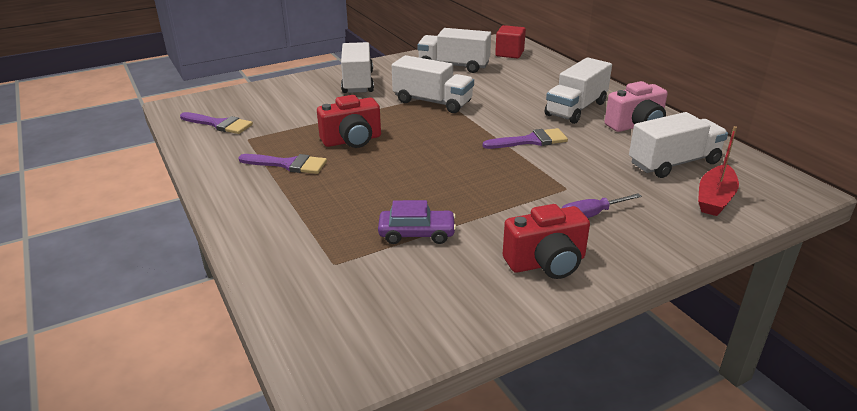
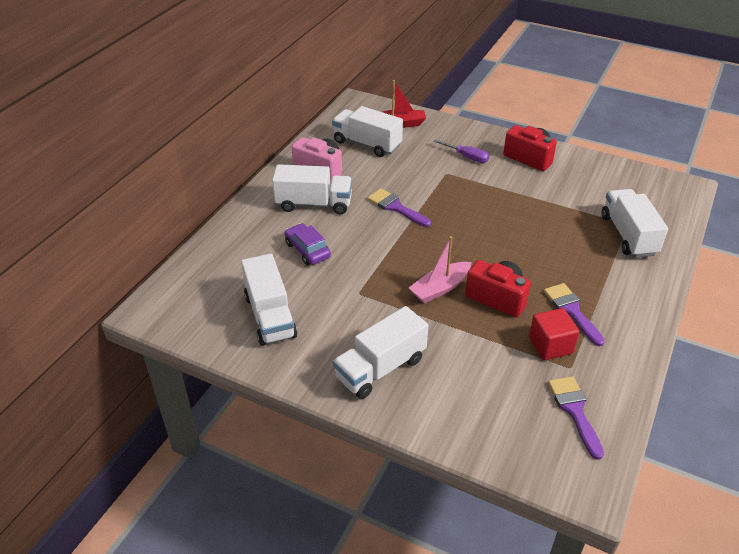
camera: 125 degrees left, 10 degrees up
purple car [378,200,456,244] -> purple car moved to [285,223,331,265]
white truck [392,55,474,113] -> white truck moved to [602,189,668,258]
red cube [495,25,526,59] -> red cube moved to [529,308,579,360]
none -> pink boat [409,236,472,303]

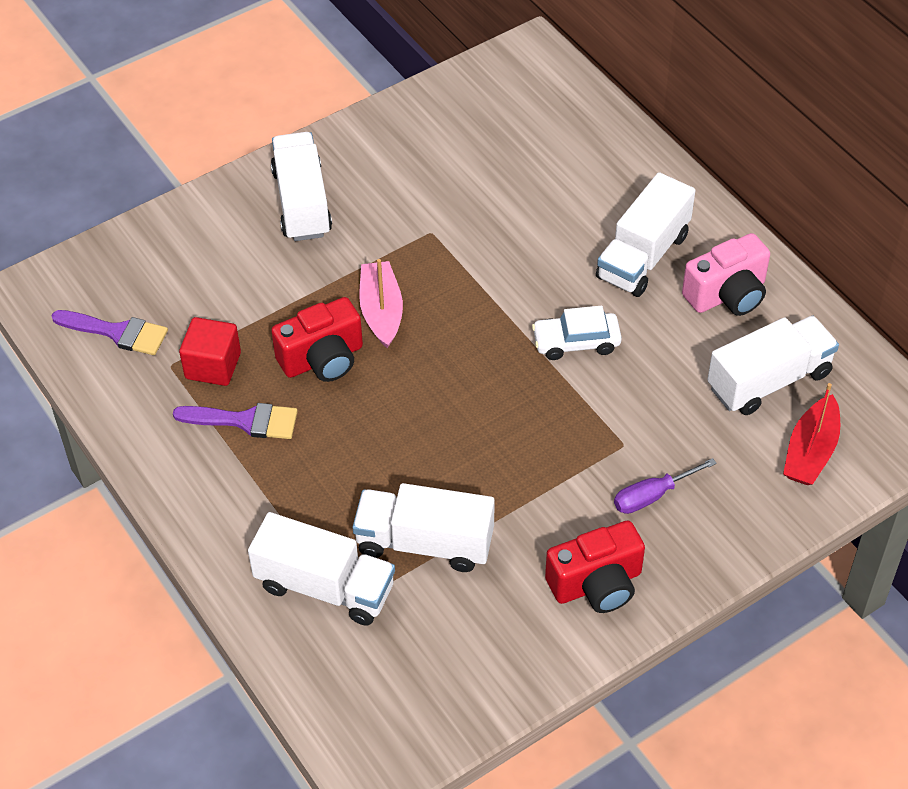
camera: 120 degrees right, 10 degrees up
white truck [241,254,297,346] -> white truck moved to [353,483,495,572]
purple car [285,223,331,265] -> none
purple brush [367,189,431,227] -> white car [532,306,622,360]

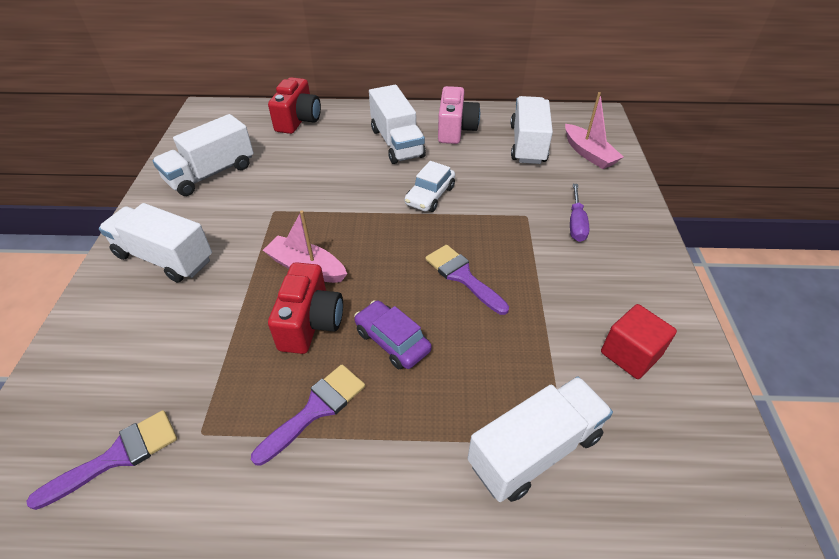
camera: 55 degrees left, 5 degrees down
red cube [179,317,241,386] -> red cube moved to [601,304,677,379]
white truck [353,483,495,572] -> white truck moved to [152,114,254,196]
red camera [545,521,645,613] -> red camera moved to [268,77,321,134]
red boat [783,383,840,485] -> pink boat [565,92,623,169]
none -> purple car [354,300,432,369]
none -> purple brush [425,245,509,315]

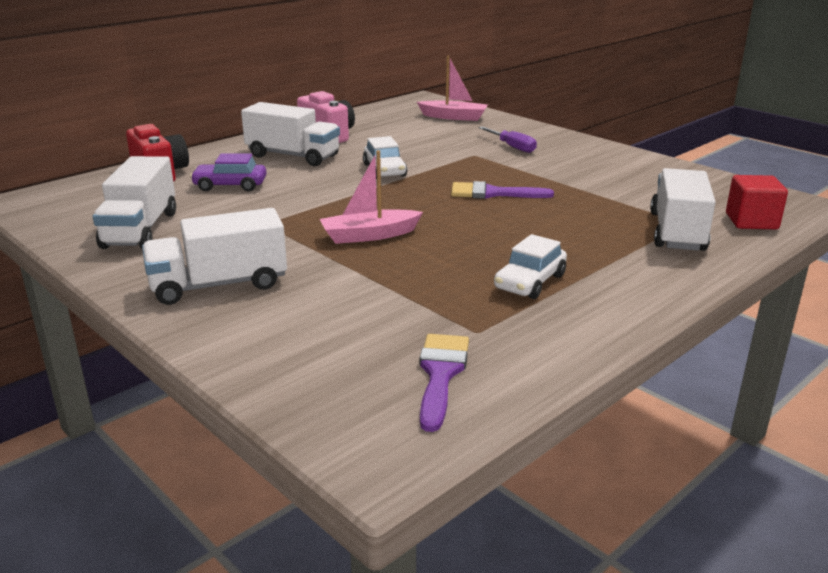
camera: 45 degrees left, 20 degrees down
purple brush [251,364,365,466] -> white car [494,234,567,299]
red camera [268,262,343,354] -> none
purple car [354,300,432,369] -> purple car moved to [190,153,266,191]
white truck [510,96,553,164] -> none
red cube [601,304,677,379] -> red cube moved to [726,175,788,229]

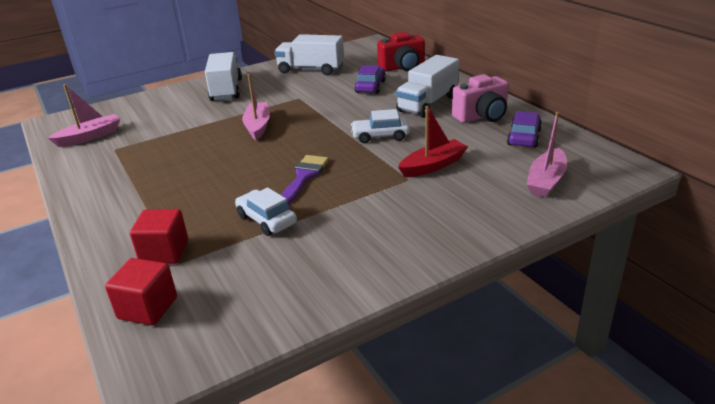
camera: 105 degrees right, 5 degrees up
purple brush [420,334,469,432] -> pink boat [48,84,120,147]
purple screwdriver [479,127,537,153] -> none
white car [494,234,567,299] -> white car moved to [235,187,297,236]
white truck [650,168,716,251] -> red cube [130,209,188,264]
none -> red boat [398,106,468,177]
none -> purple car [507,111,542,148]

